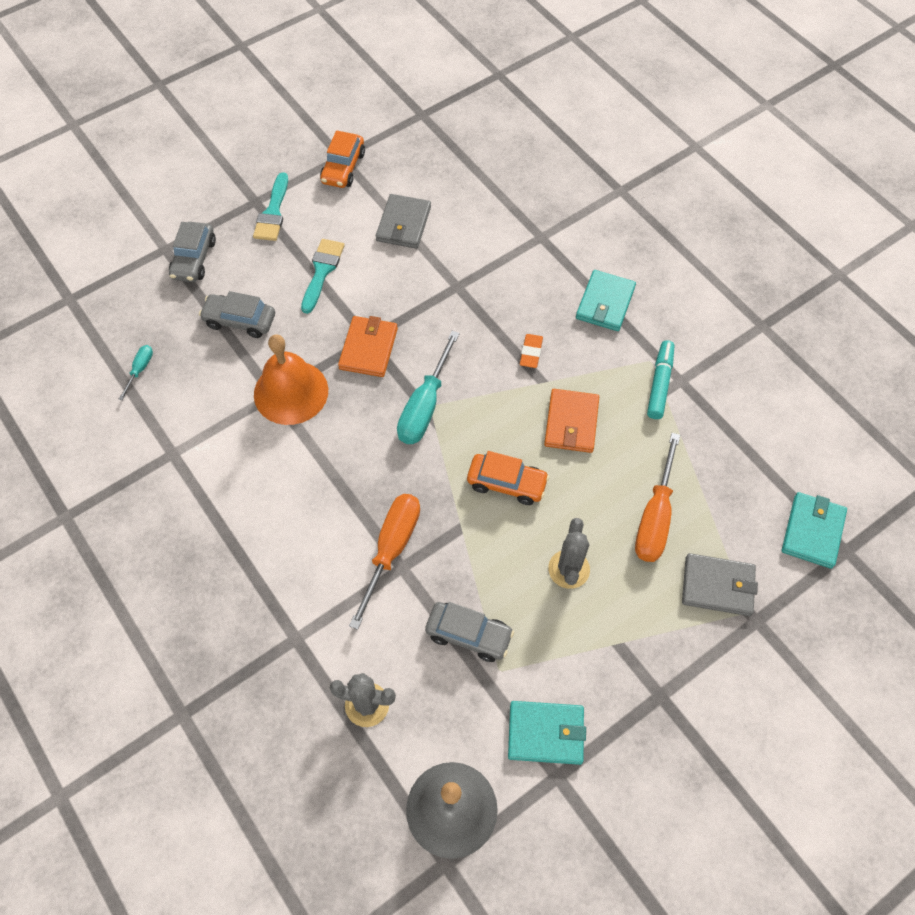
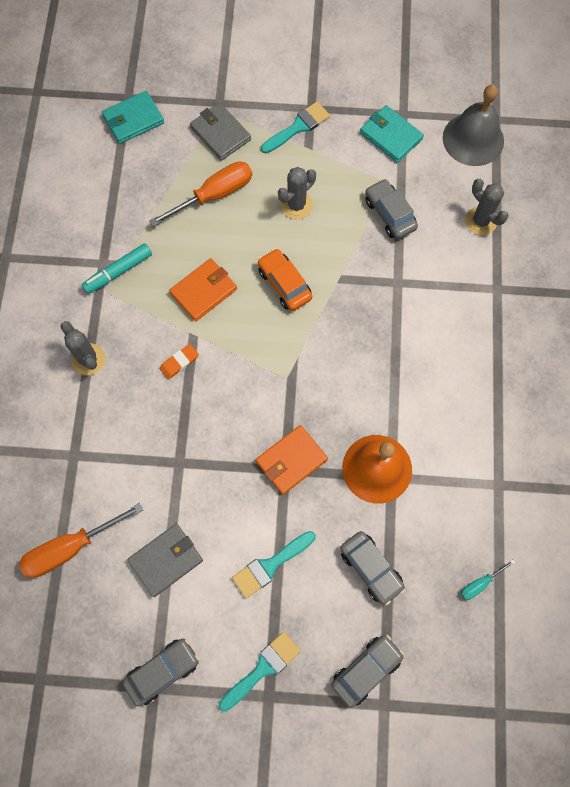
camera: 140 degrees left, 10 degrees up
orange car [320,130,365,188] -> grey car [123,638,200,707]
orange screwdriver [349,494,420,630] -> orange screwdriver moved to [19,503,143,578]
turquoise screwdriver [397,331,460,444] -> none
turquoise wallet [576,270,636,331] -> grey cactus [61,321,105,375]
none -> turquoise brush [261,102,330,154]

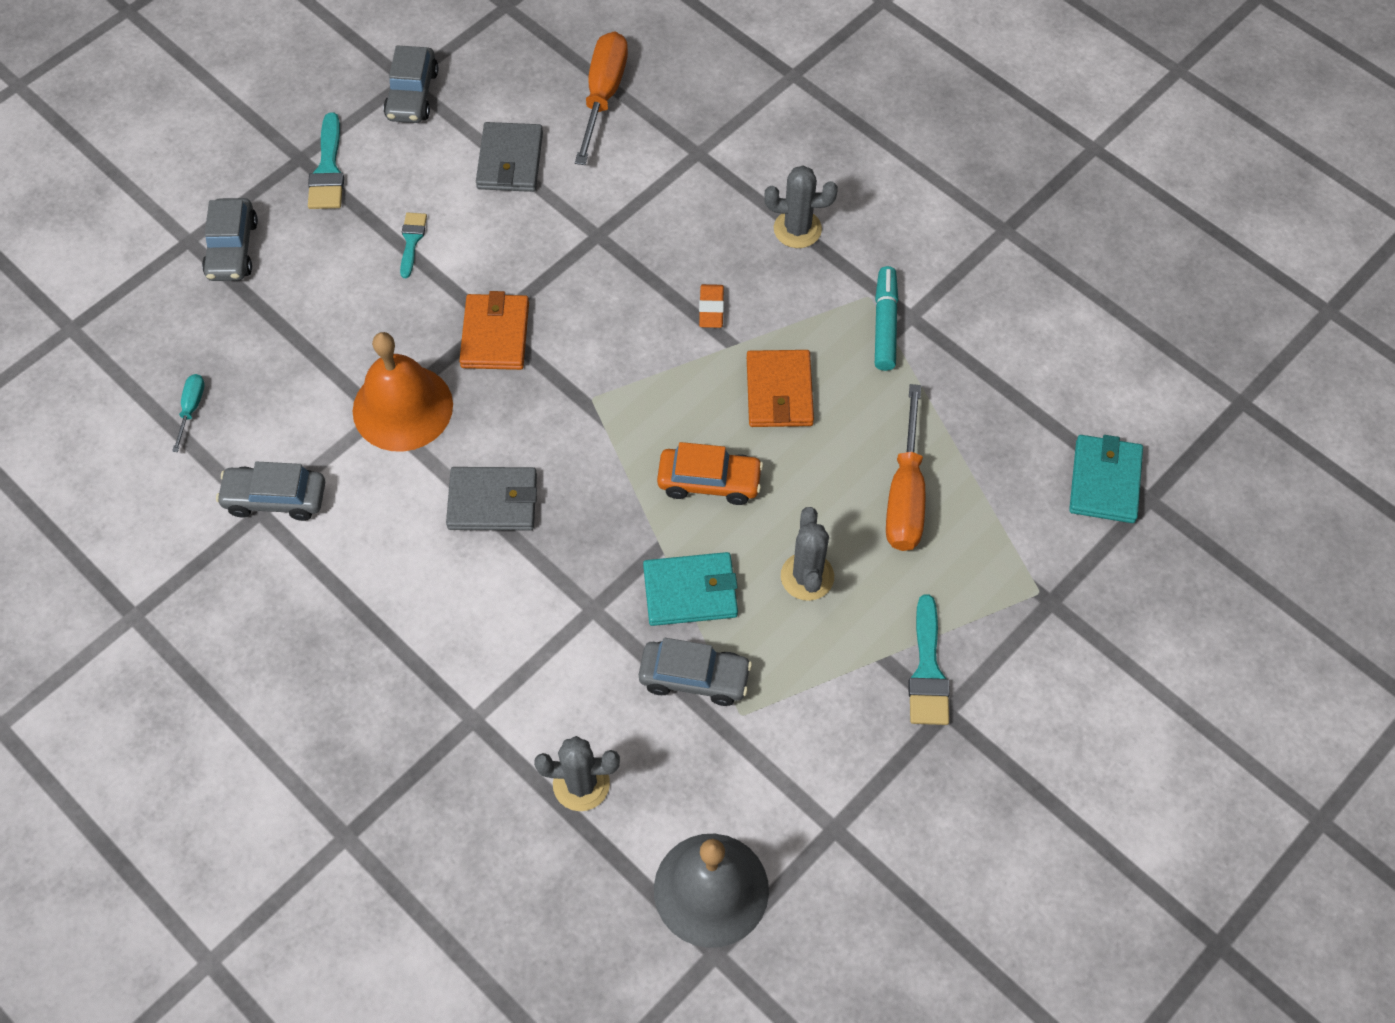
camera: 130 degrees right, 10 degrees down
grey wallet [190,103,251,161] -> grey wallet moved to [446,467,537,531]
turquoise brush [232,531,316,598] -> turquoise brush [400,212,427,278], size x0.63
grey car [340,531,405,605] -> grey car moved to [216,461,325,521]
turquoise wallet [360,105,424,163] -> turquoise wallet moved to [643,552,738,626]

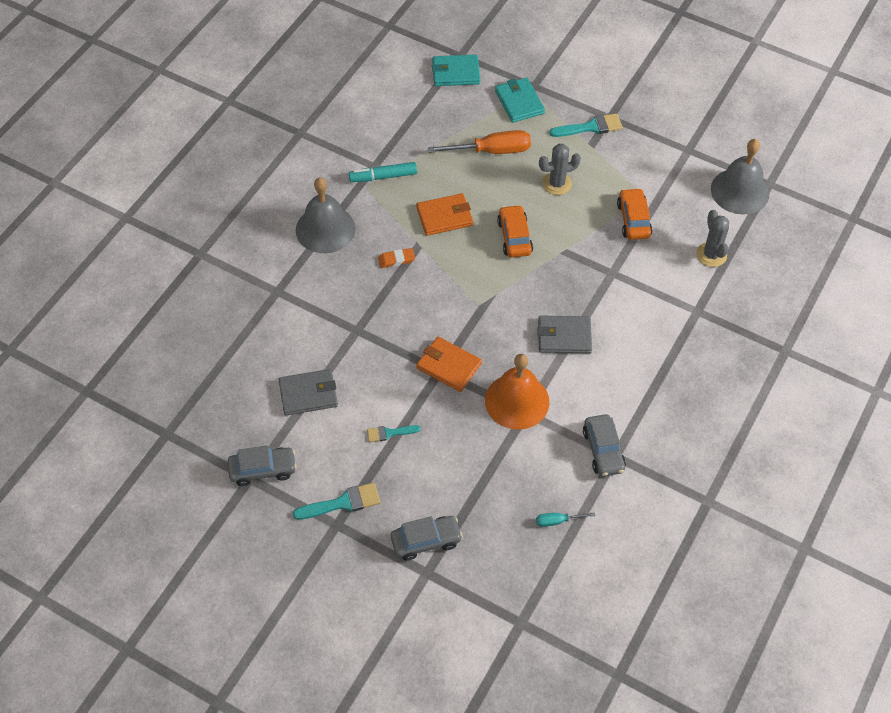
camera: 105 degrees left, 5 degrees down
grey wallet [446,467,537,531] -> grey wallet turned 75 degrees counterclockwise [538,315,592,353]
orange wallet [459,291,529,370] -> orange wallet turned 45 degrees clockwise [416,337,482,392]
orange screwdriver [575,31,628,165] -> none
grey car [639,638,752,706] -> orange car [617,188,652,240]
turquoise wallet [643,552,738,626] -> turquoise wallet moved to [495,78,545,123]
grey cactus [764,165,838,248] -> grey bell [296,177,355,253]

